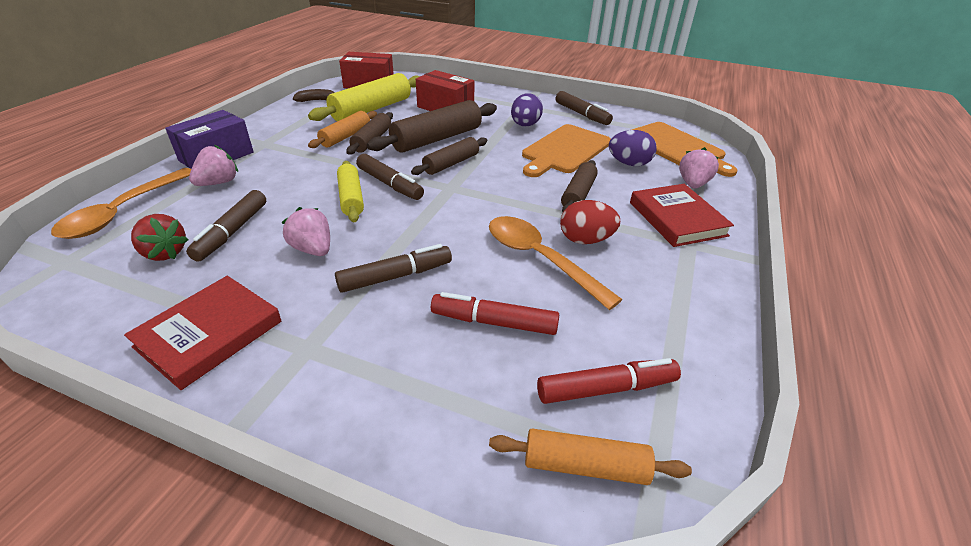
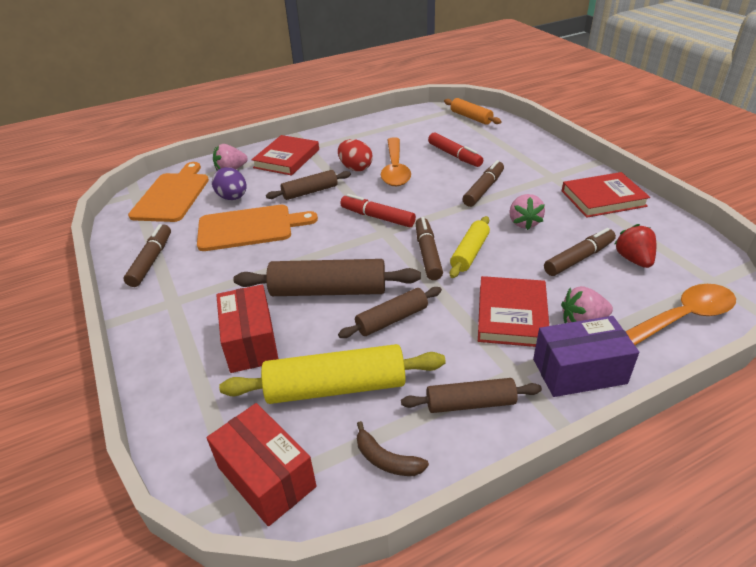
camera: 135 degrees left, 0 degrees up
orange rolling pin [308,111,377,148] -> none
brown marker [335,244,452,293] -> brown marker turned 105 degrees clockwise [463,160,504,207]
brown rolling pin [411,137,487,175] -> brown rolling pin moved to [401,378,542,413]
purple egg [511,94,543,127] -> none
red marker [537,358,681,404] -> red marker moved to [340,194,416,227]
none -> red book [478,276,549,347]

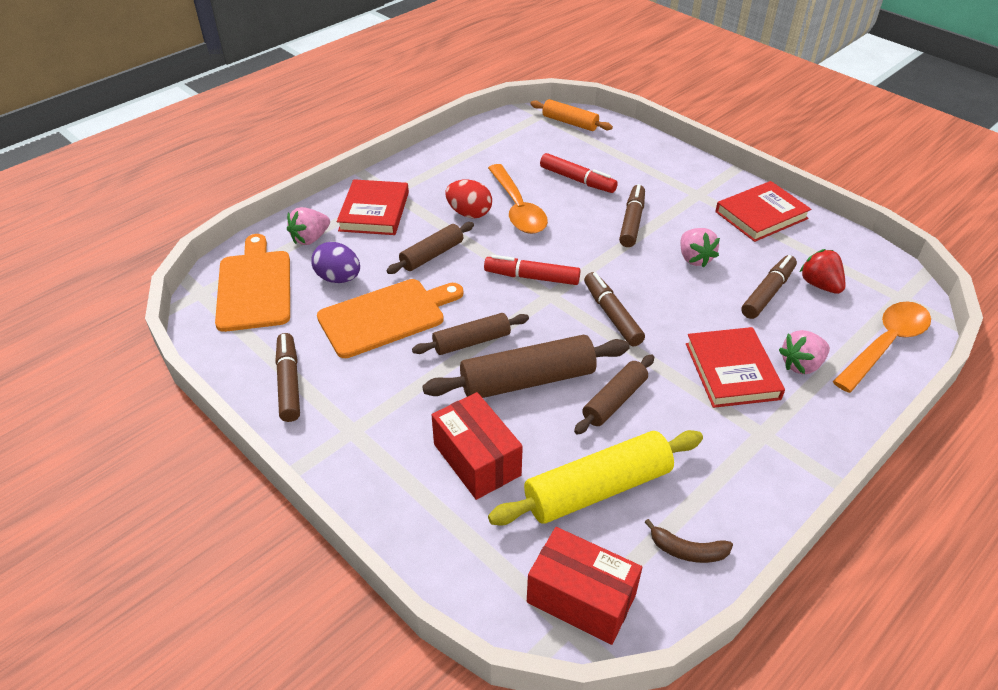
camera: 20 degrees left, 5 degrees up
brown rolling pin [401,378,542,413] -> brown rolling pin moved to [412,313,529,355]
yellow rolling pin [450,216,490,278] -> none
purple box [533,316,639,397] -> none

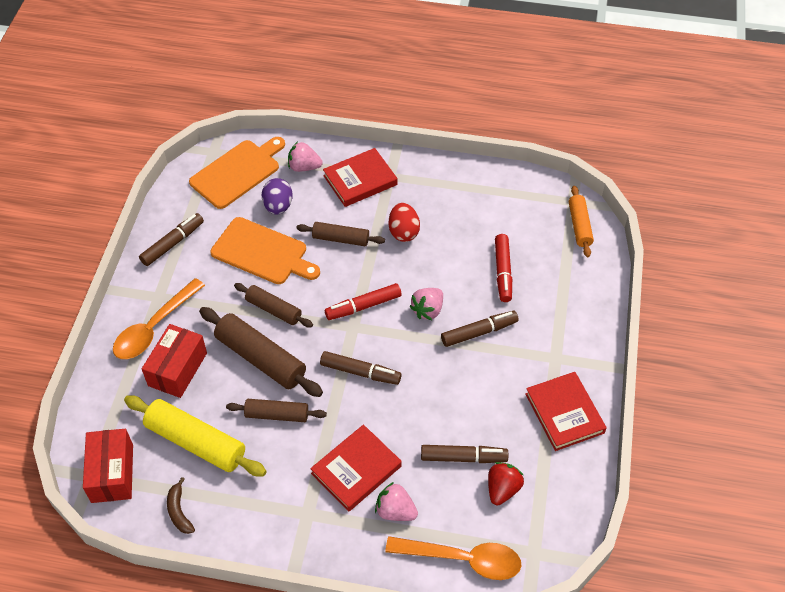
camera: 55 degrees right, 10 degrees up
red marker [484,255,580,285] -> red marker turned 90 degrees counterclockwise [325,283,402,320]
orange spoon [488,164,548,234] -> orange spoon moved to [113,278,205,359]
brown marker [584,272,645,347] -> brown marker turned 75 degrees clockwise [320,351,401,385]
pink strawberry [680,228,720,268] -> pink strawberry moved to [409,288,443,320]
red book [715,181,811,242] -> red book turned 45 degrees clockwise [525,372,607,451]

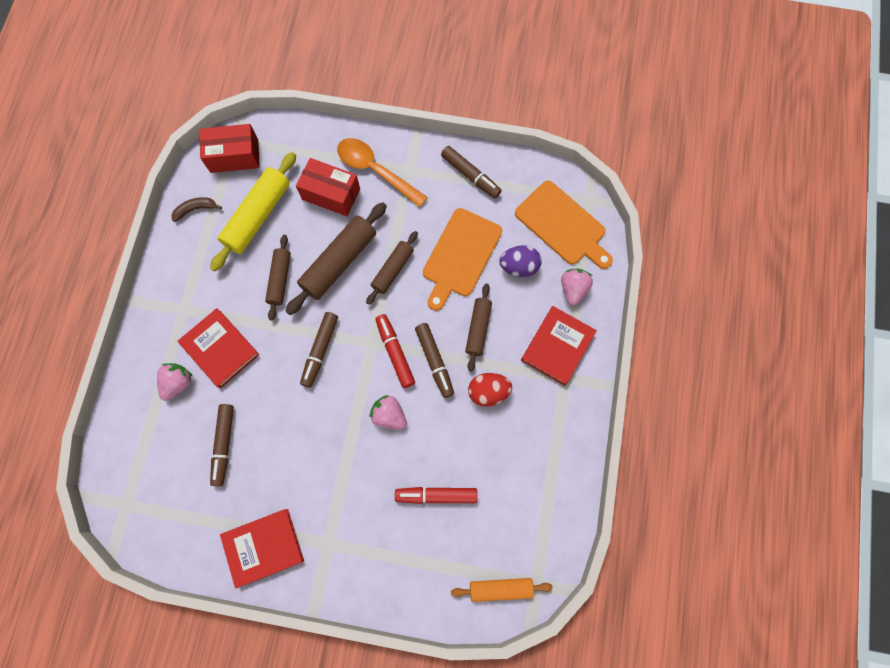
camera: 90 degrees right, 20 degrees up
red book [323,148,397,207] -> red book turned 60 degrees clockwise [521,306,597,386]
orange spoon [385,536,521,580] -> none
brown marker [441,311,519,347] -> brown marker moved to [415,323,454,398]
red strawberry [488,462,524,505] -> none

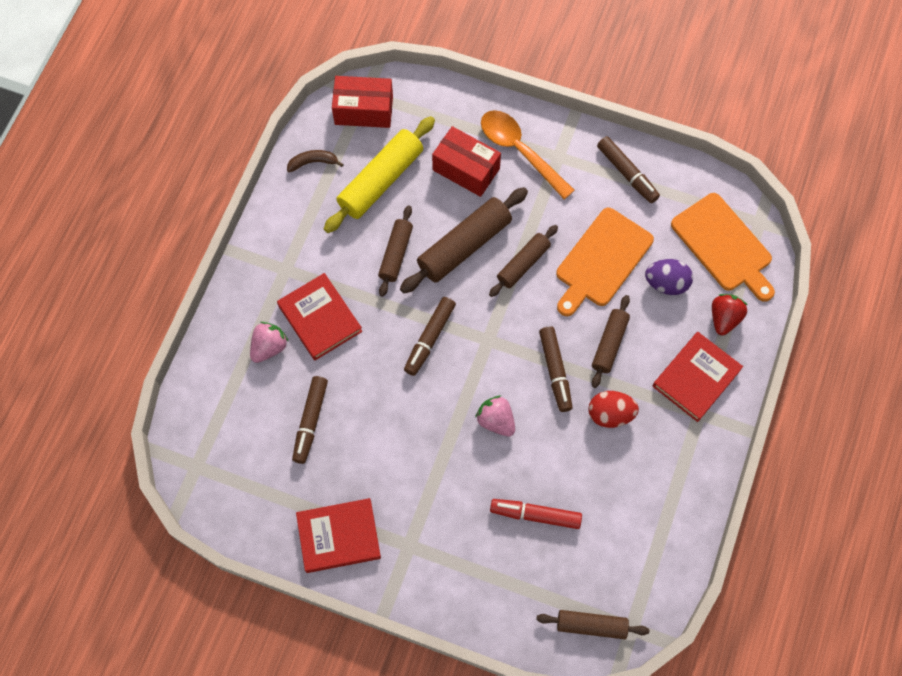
camera: 10 degrees right, 5 degrees down
red marker [375,314,415,388] -> none
orange rolling pin [451,578,553,602] -> brown rolling pin [537,610,649,639]
pink strawberry [561,269,593,306] -> red strawberry [712,294,748,335]

